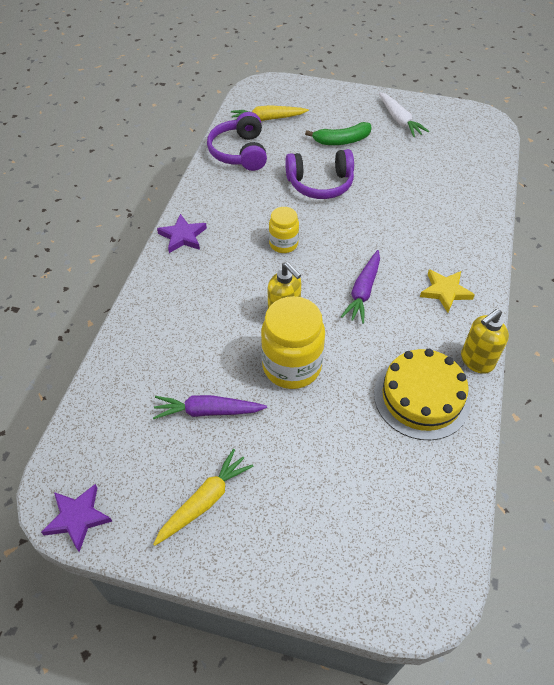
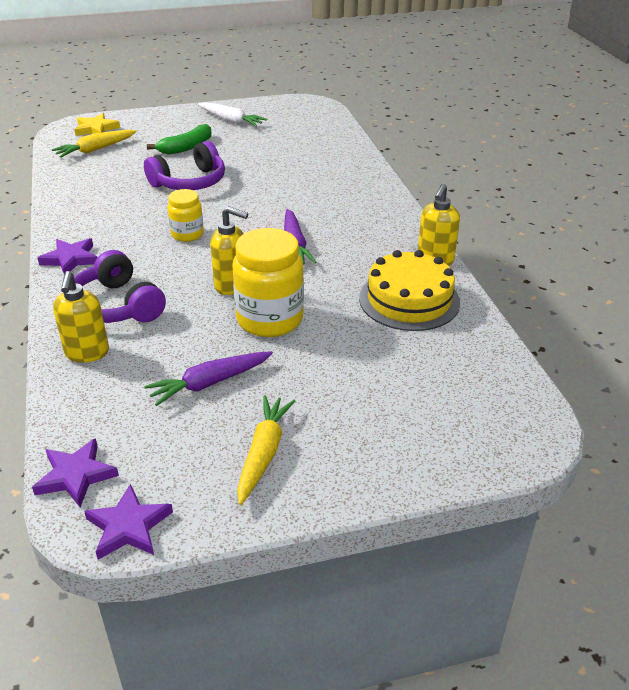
camera: 30 degrees left, 15 degrees down
purple headphones [207,112,267,171] -> purple headphones moved to [74,250,166,323]
yellow star [420,269,475,313] -> yellow star moved to [74,113,120,136]
none -> purple star [32,438,119,507]
none -> yellow soap dispenser [53,271,109,363]

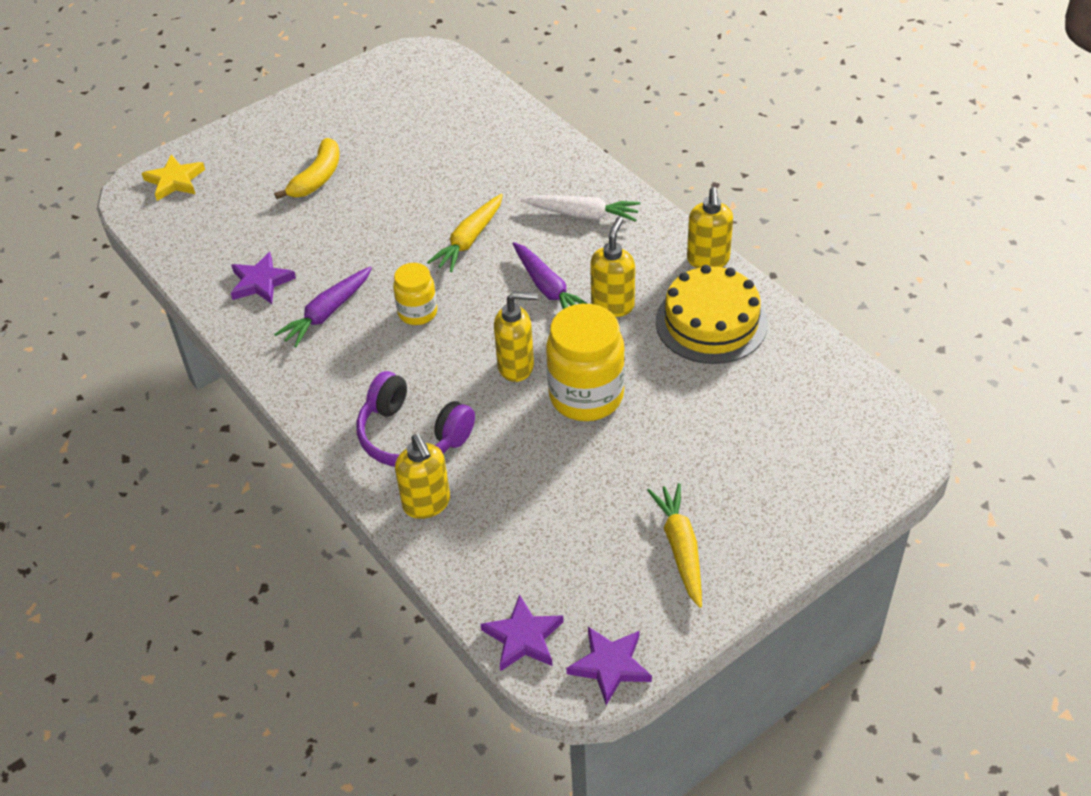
camera: 20 degrees left, 10 degrees up
purple star [38,238,98,273] -> purple star moved to [231,252,296,304]
yellow carrot [52,130,137,158] -> yellow carrot moved to [427,194,503,272]
purple headphones [144,141,225,190] -> none
purple carrot [144,351,273,406] -> purple carrot moved to [274,266,372,347]
green banana [147,124,211,155] -> yellow banana [274,138,339,199]
white carrot [198,102,267,127] -> white carrot moved to [521,195,640,222]
none -> yellow soap dispenser [590,217,635,317]

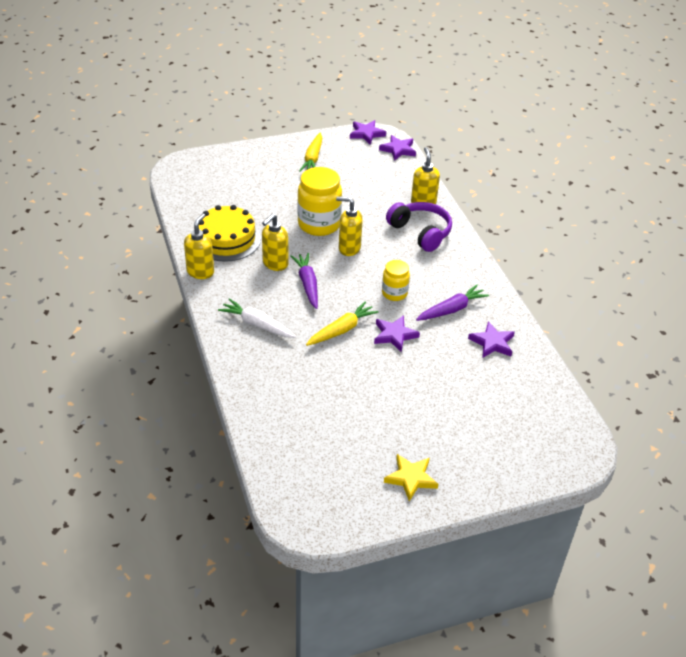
camera: 165 degrees left, 5 degrees down
yellow star [142,154,205,201] -> yellow star moved to [384,454,438,501]
yellow banana [274,138,339,199] -> none
none -> purple star [374,315,420,352]

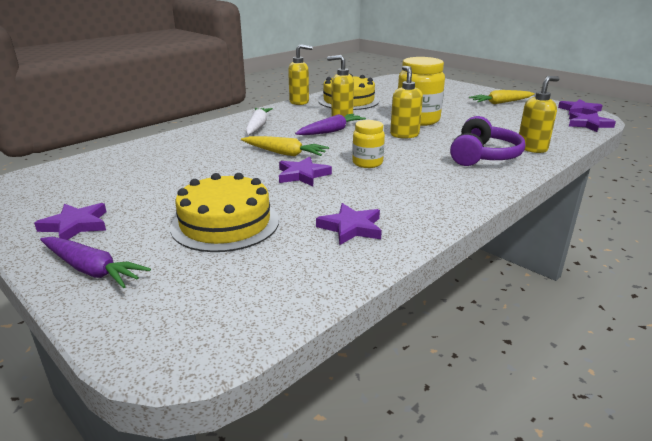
camera: 65 degrees right, 15 degrees down
yellow star [384,454,438,501] -> purple star [34,203,106,240]
purple carrot [416,285,489,321] -> purple carrot moved to [40,237,151,288]
none -> yellow cake [170,173,279,252]

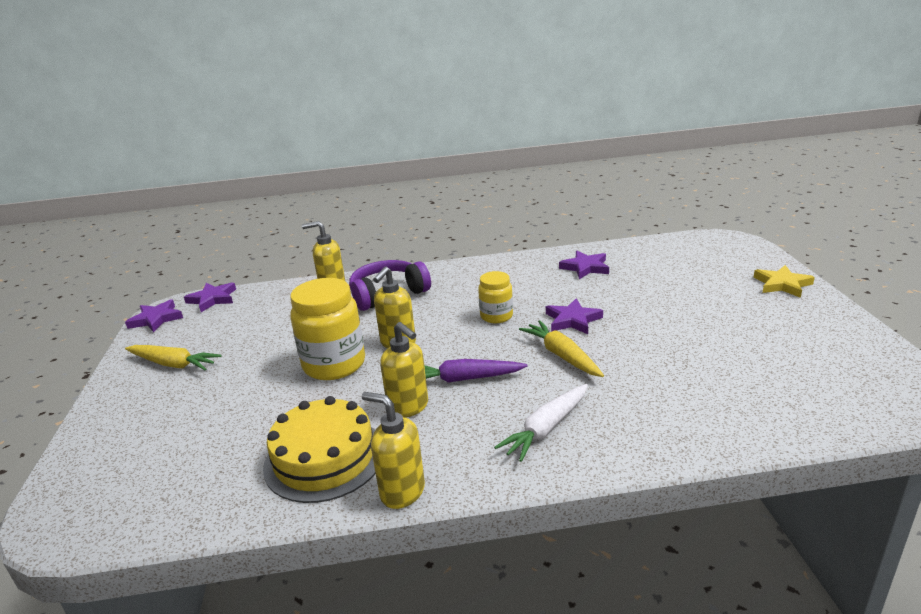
camera: 140 degrees left, 0 degrees up
purple star [34,203,106,240] -> none
purple carrot [40,237,151,288] -> yellow star [754,265,815,298]
yellow cake [170,173,279,252] -> none

